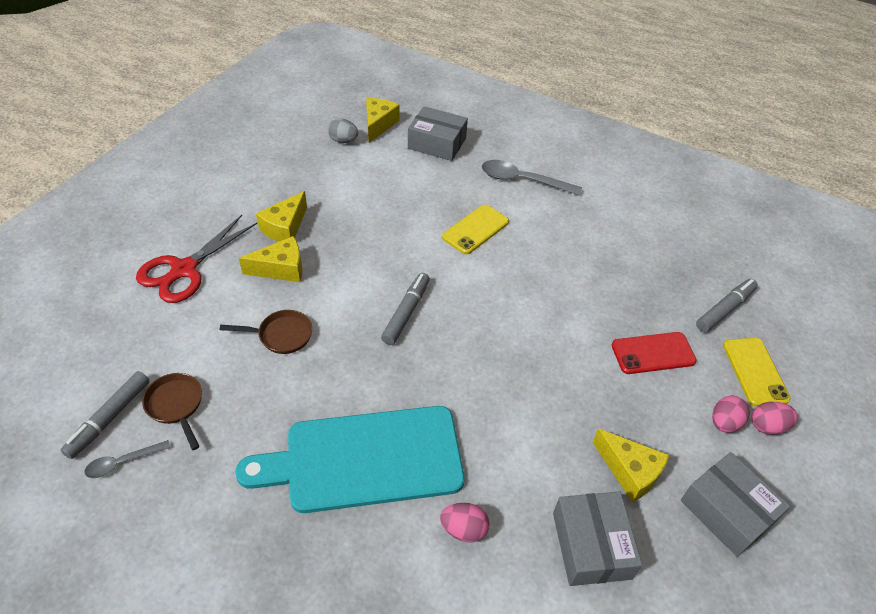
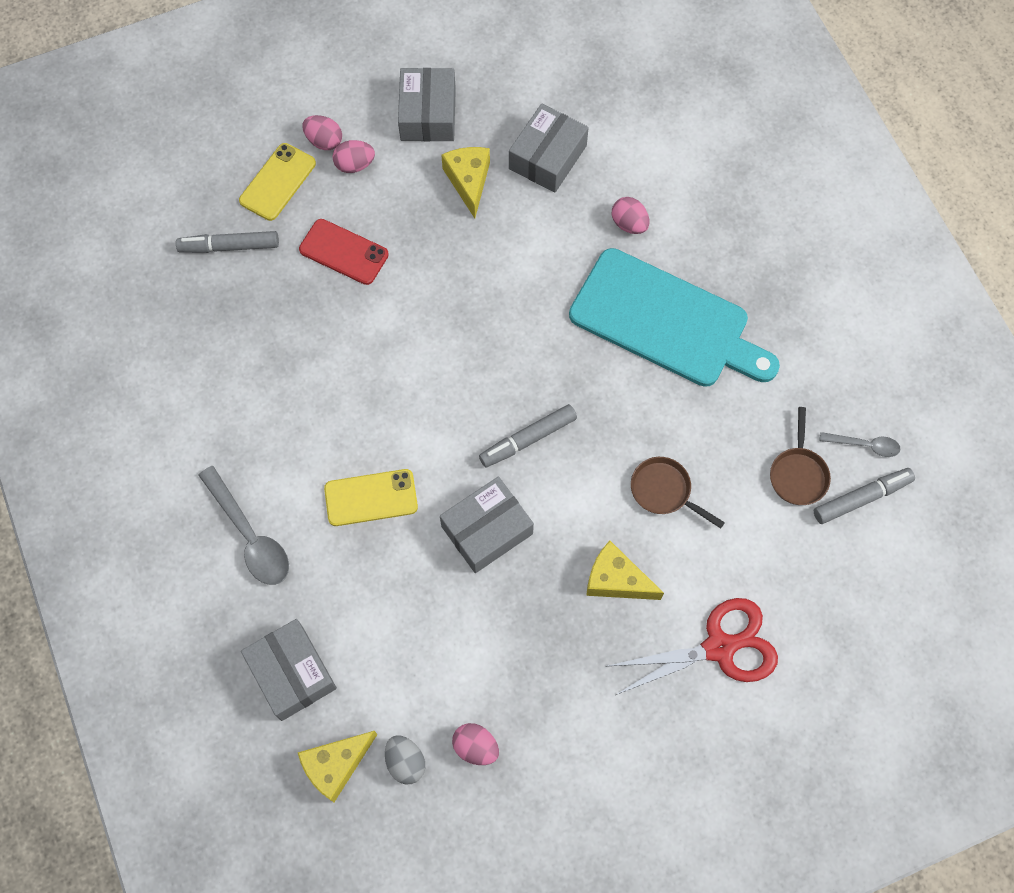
camera: 140 degrees left, 20 degrees up
yellow cheese [256,191,307,242] -> none
none -> grey box [440,476,534,573]
none -> pink egg [452,723,499,765]

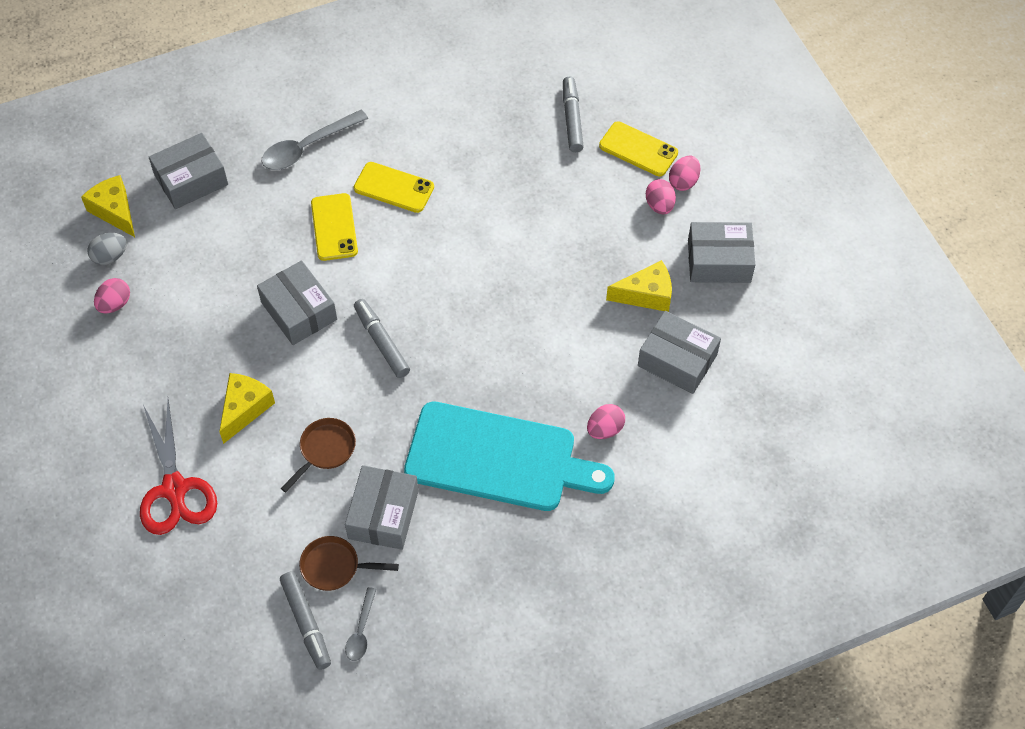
camera: 90 degrees right, 10 degrees down
red phone [299,219,389,285] -> none
turquoise cutting board [569,248,780,387] -> turquoise cutting board turned 105 degrees counterclockwise [404,402,615,511]
none -> grey box [345,465,419,550]
none -> yellow phone [354,162,434,213]

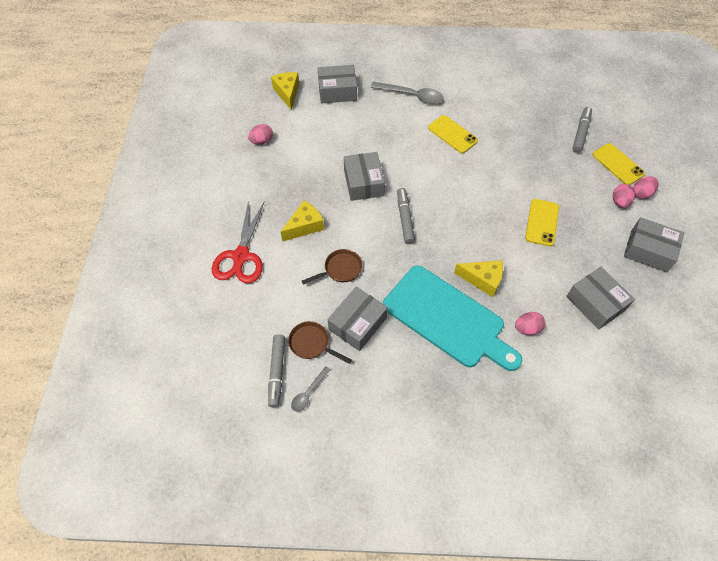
camera: 25 degrees right, 0 degrees up
grey egg [88,233,127,265] -> none
grey spoon [261,110,368,170] -> grey spoon turned 150 degrees counterclockwise [370,82,444,104]
yellow phone [311,193,358,261] -> yellow phone moved to [525,199,559,246]
yellow cheese [606,260,672,312] -> yellow cheese moved to [454,260,503,297]

